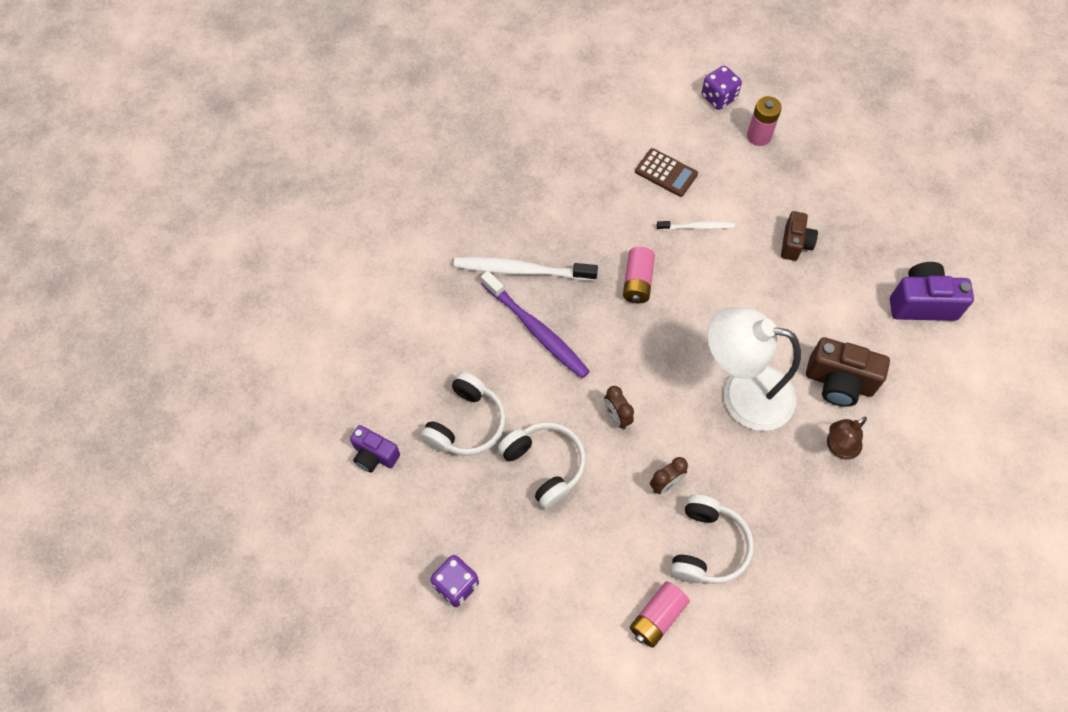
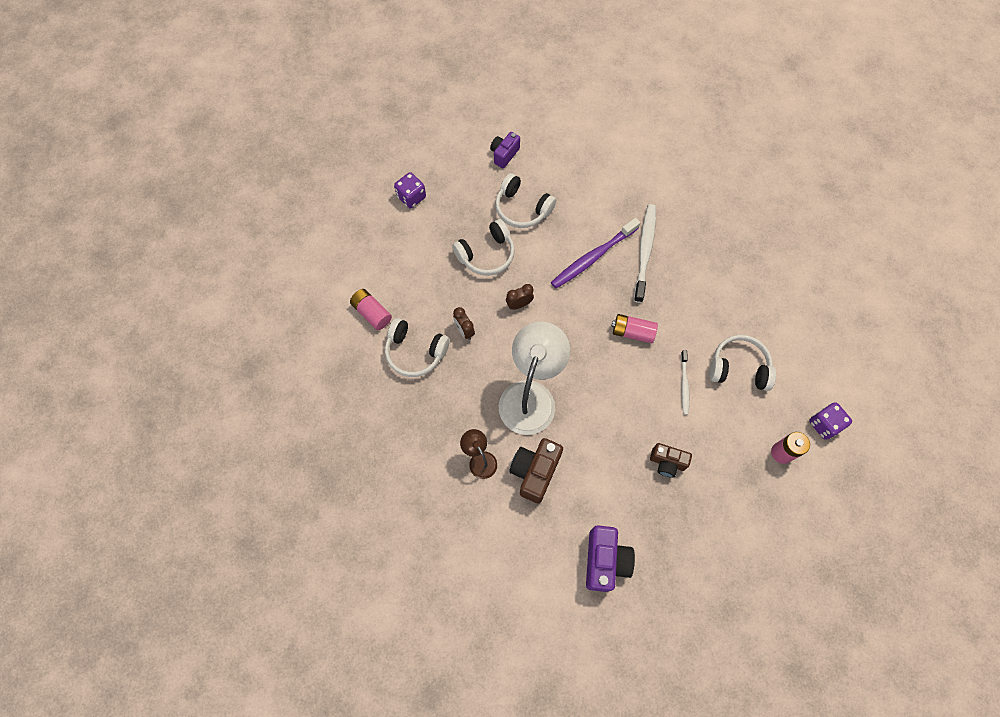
camera: 95 degrees right, 5 degrees up
brown calculator [635,148,698,197] -> white headphones [709,335,776,391]

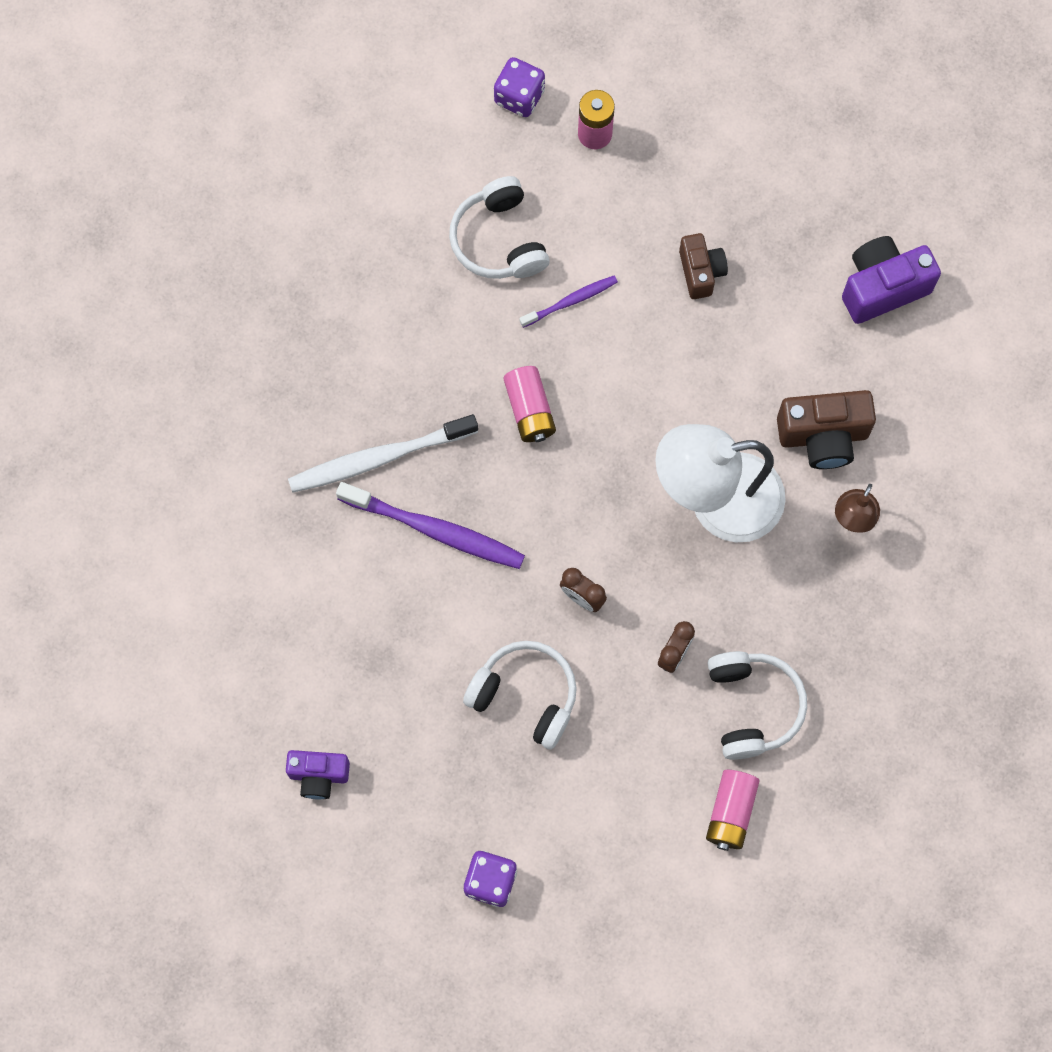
camera: 120 degrees left, 5 degrees up
white headphones [495,173,556,228] -> none
white toothbrush [681,350,689,415] -> purple toothbrush [519,275,618,328]

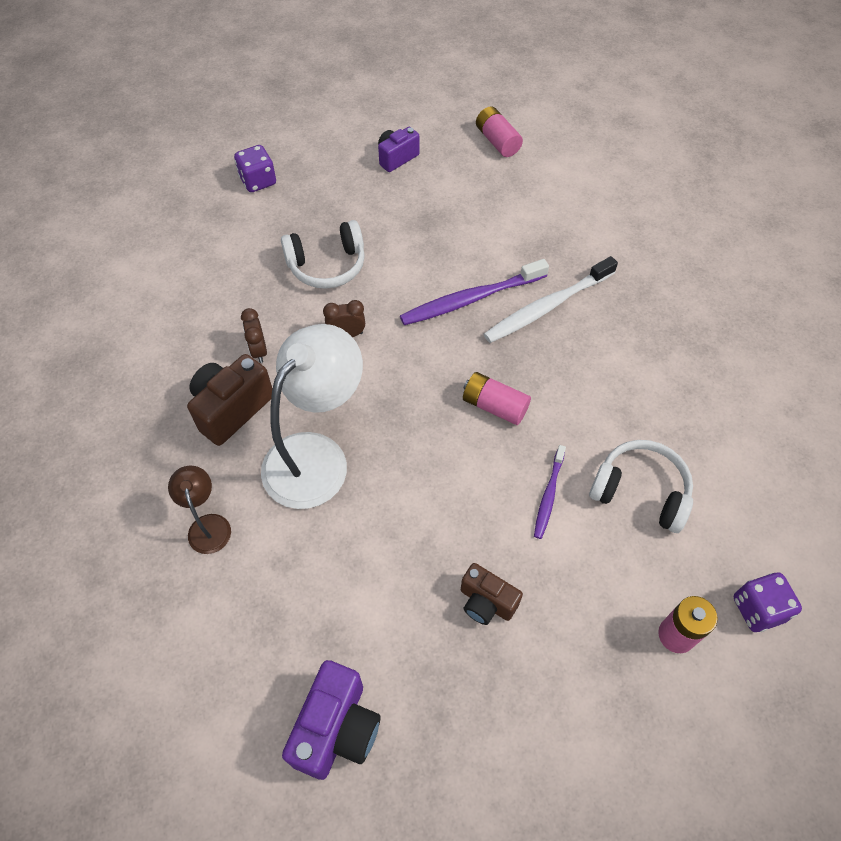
camera: 135 degrees right, 15 degrees down
white toothbrush [288,414,478,493] -> white toothbrush turned 150 degrees counterclockwise [484,256,618,343]
pink battery [706,770,759,851] -> pink battery moved to [476,106,523,157]
white headphones [707,651,807,760] -> none
brown camera [777,390,876,469] -> brown camera moved to [187,354,273,446]

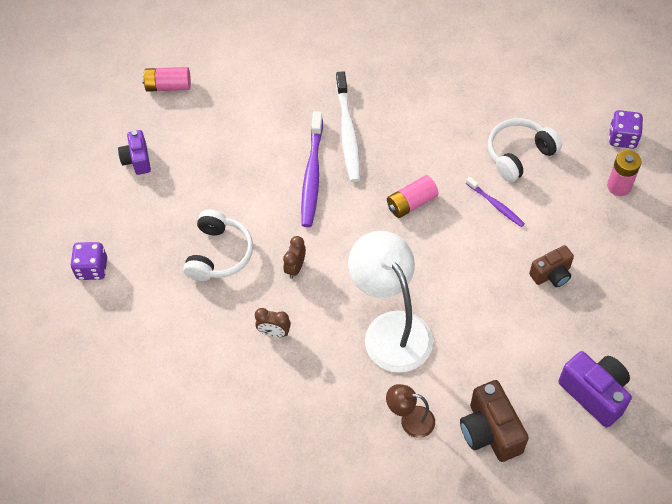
camera: 60 degrees left, 0 degrees up
brown camera [187,354,273,446] -> brown camera moved to [460,380,529,462]

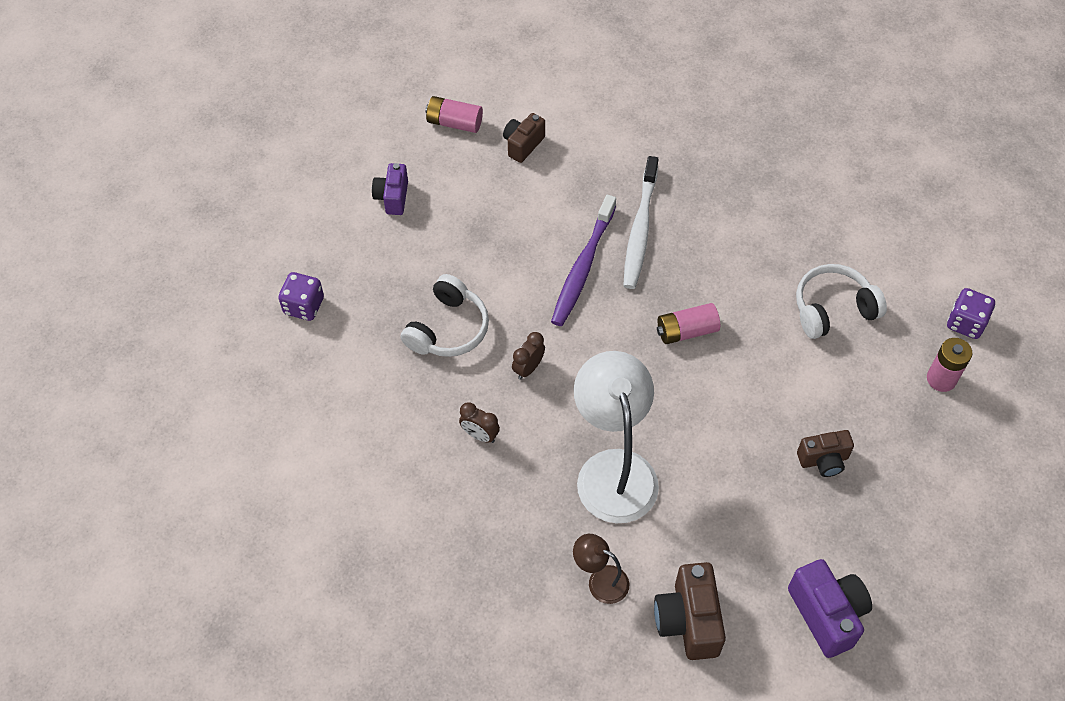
camera: 15 degrees right, 0 degrees up
purple toothbrush [466,177,525,227] -> none
none -> brown camera [503,113,545,163]

